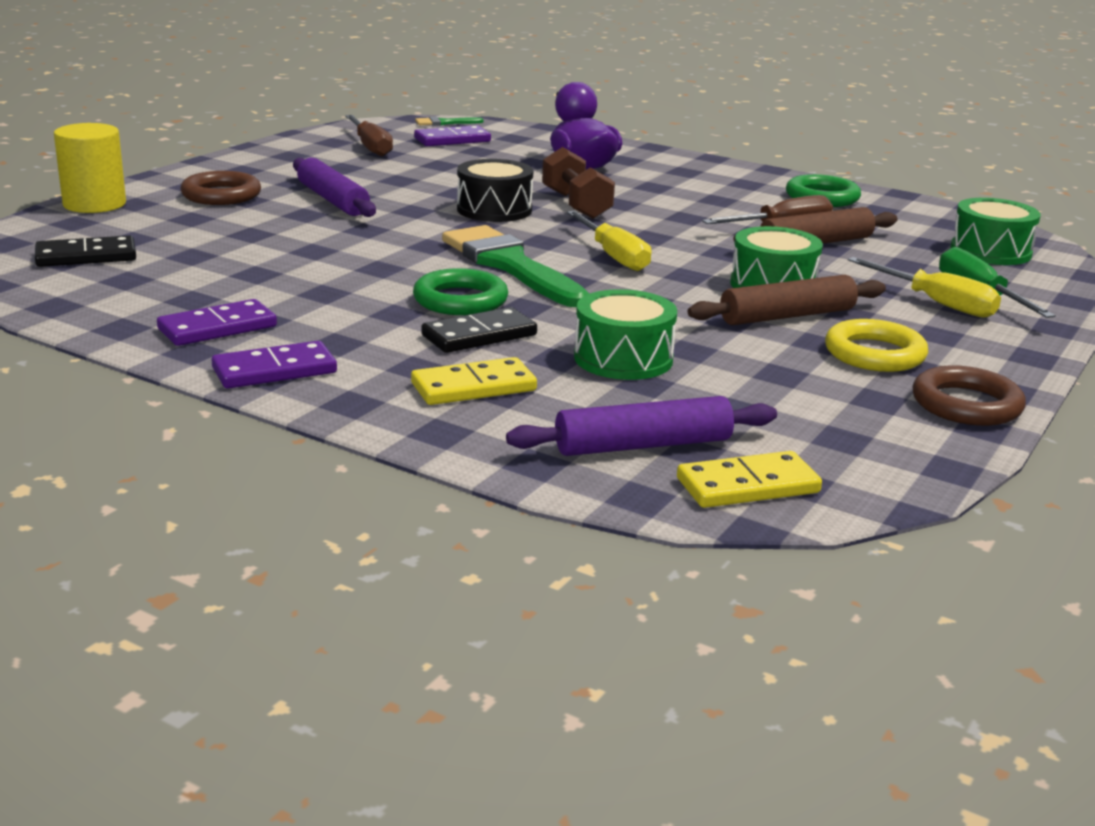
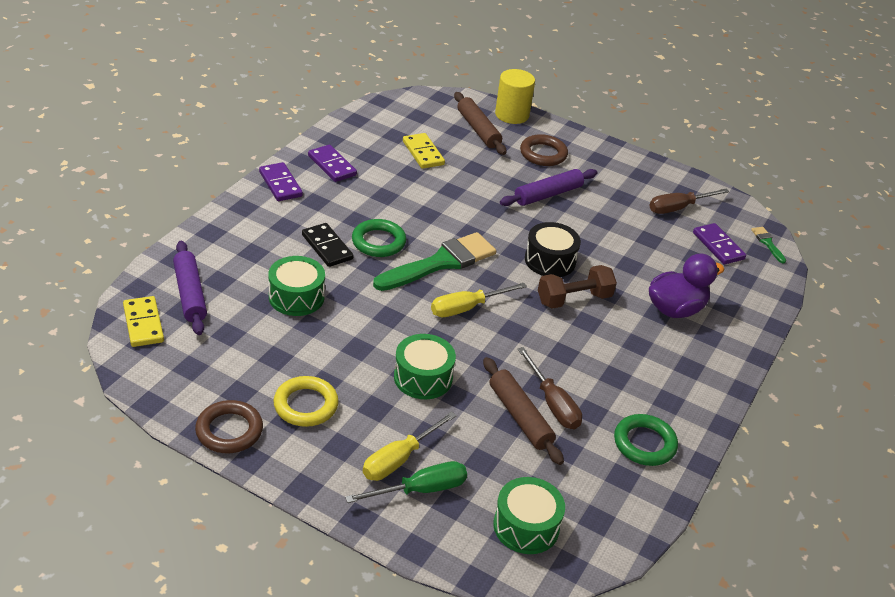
camera: 85 degrees right, 15 degrees up
black domino [35,235,136,267] -> none
yellow domino [411,357,537,405] -> yellow domino moved to [403,133,445,169]
brown rolling pin [688,275,886,325] -> brown rolling pin moved to [454,92,506,155]

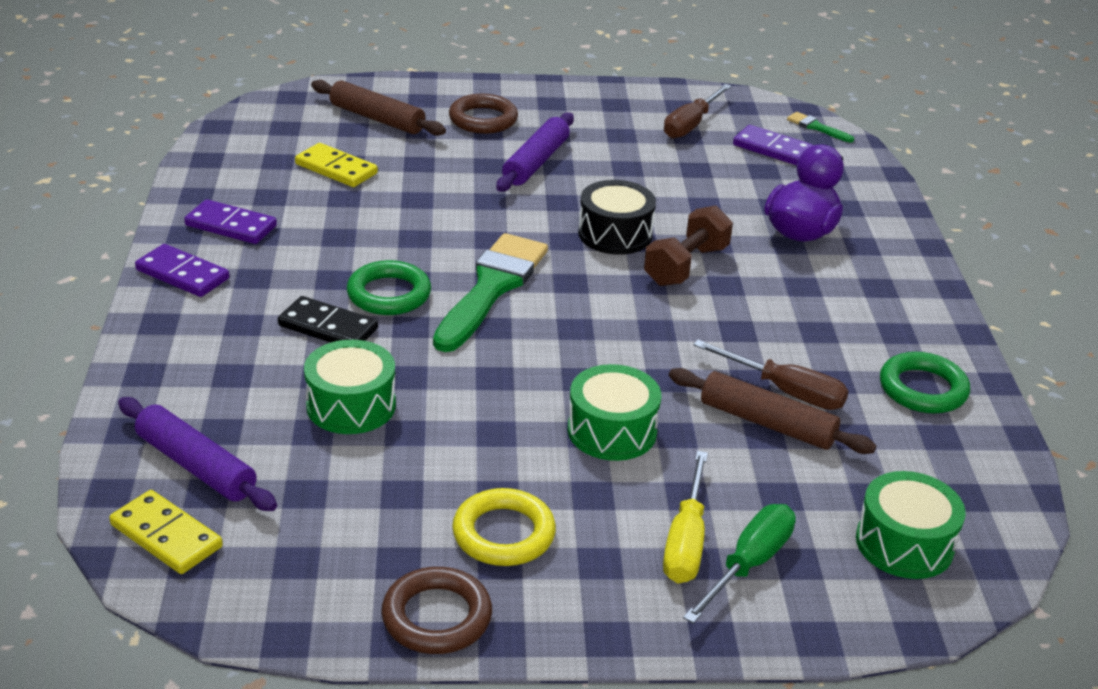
camera: 30 degrees left, 5 degrees down
yellow screwdriver [431,283,527,317] -> none
yellow cylinder [495,69,535,124] -> none

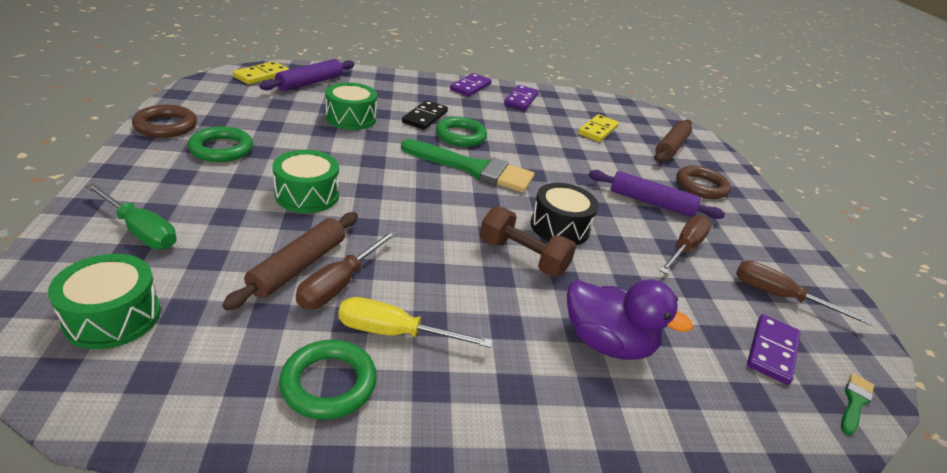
camera: 85 degrees right, 0 degrees up
yellow ring [452,488,556,566] -> green ring [188,126,253,162]
yellow screwdriver [663,451,708,583] -> yellow screwdriver moved to [338,297,493,348]
none -> brown screwdriver [659,215,712,274]

